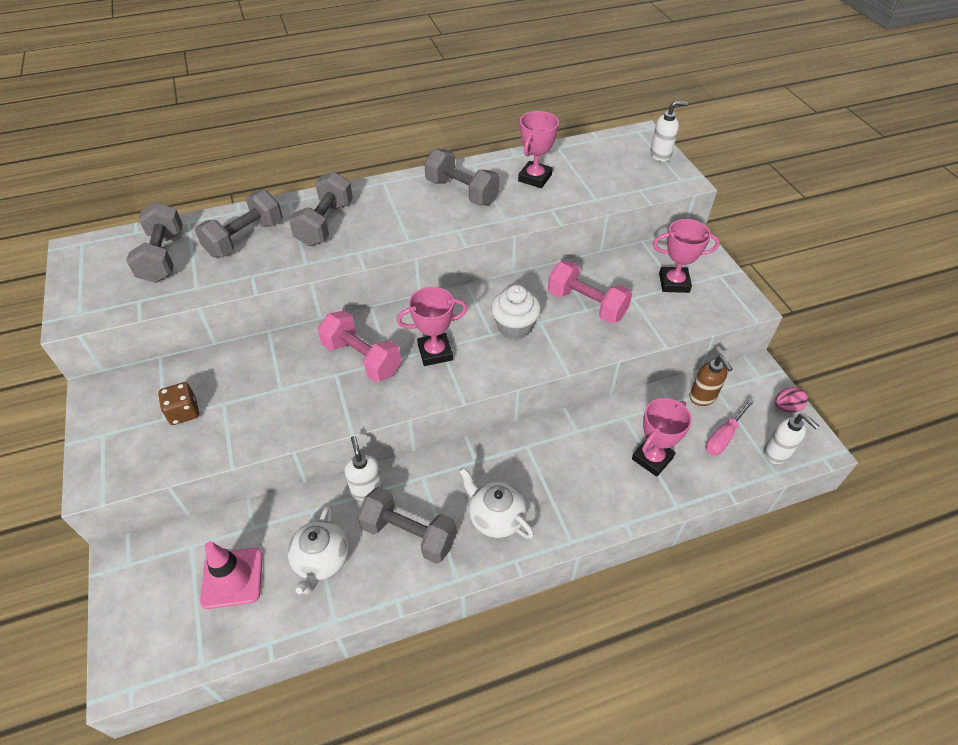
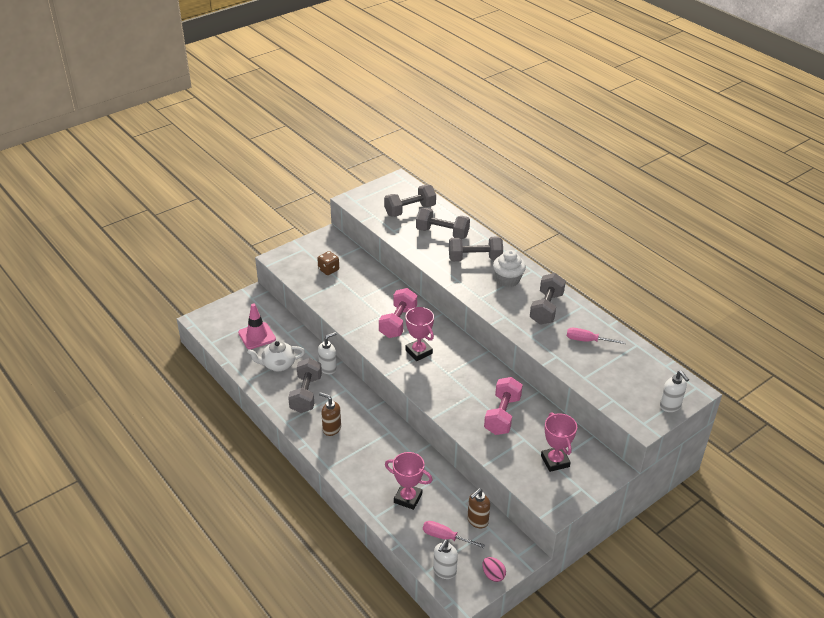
camera: 70 degrees right, 10 degrees down
white teapot [459,467,534,539] -> brown soap dispenser [319,392,341,436]
white cupcake [491,285,541,339] -> white cupcake moved to [493,250,526,287]
pink trophy [518,111,559,188] -> pink screwdriver [567,328,626,344]

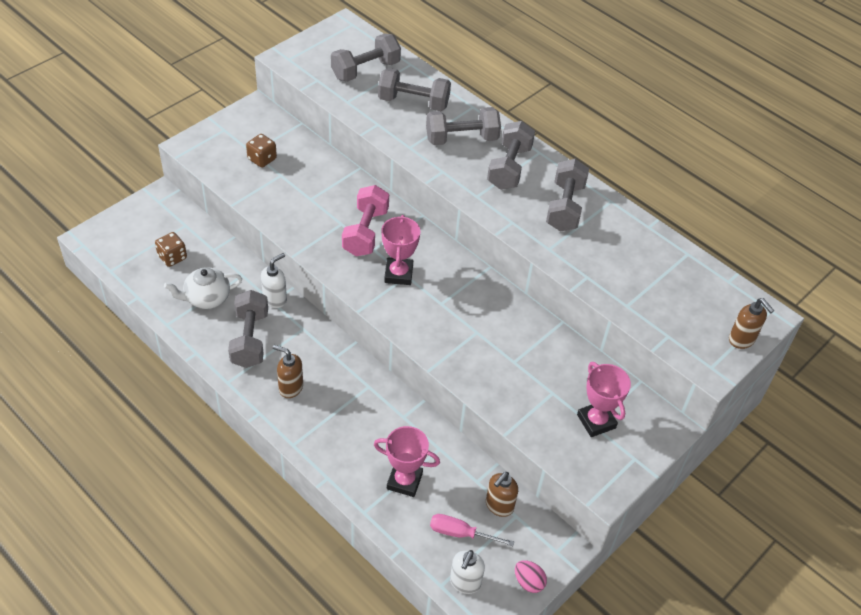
camera: 10 degrees left, 10 degrees up
pink traffic cone [238,303,276,349] -> brown dice [155,232,187,267]
pink trophy [405,307,434,361] -> pink trophy turned 45 degrees clockwise [381,215,420,285]
pink dumbbell [484,377,523,435] -> none
white cupcake [493,250,526,287] -> grey dumbbell [487,121,535,190]
pink screwdriver [567,328,626,344] -> none
white soap dispenser [660,371,689,412] -> brown soap dispenser [729,298,774,349]

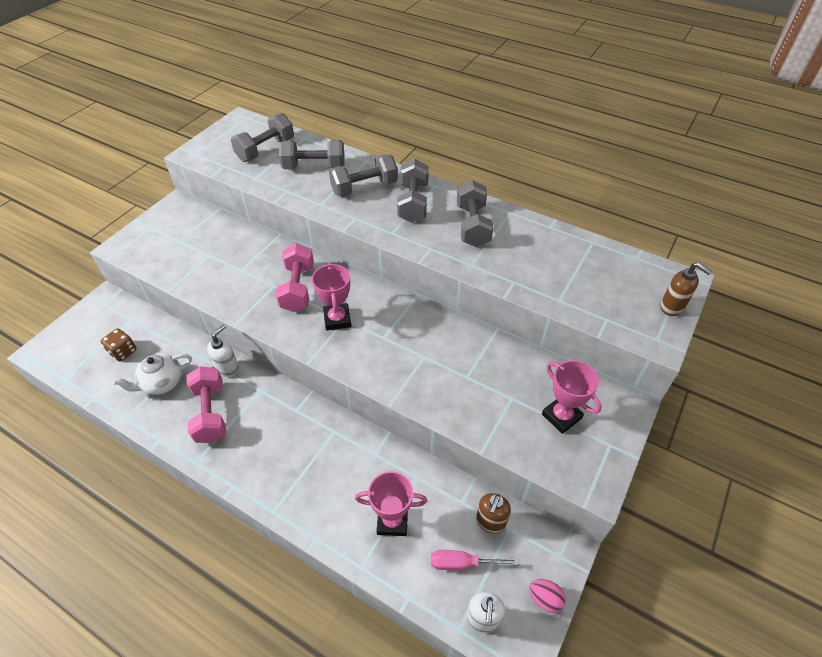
camera: 10 degrees left, 0 degrees up
grey dumbbell [228,290,268,368] -> pink dumbbell [186,366,226,443]
brown dice [246,134,277,168] -> none
brown soap dispenser [273,345,303,398] -> none

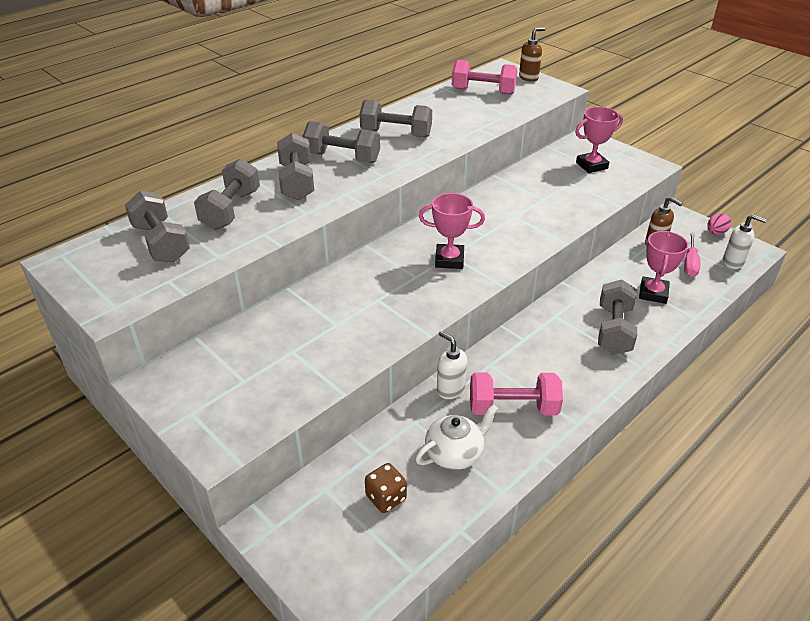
camera: 75 degrees left, 10 degrees down
white teapot [113,354,192,395] -> white teapot turned 105 degrees counterclockwise [415,404,498,470]
pink dumbbell [275,244,314,312] -> pink dumbbell moved to [452,60,518,95]
none -> grey dumbbell [598,279,637,355]

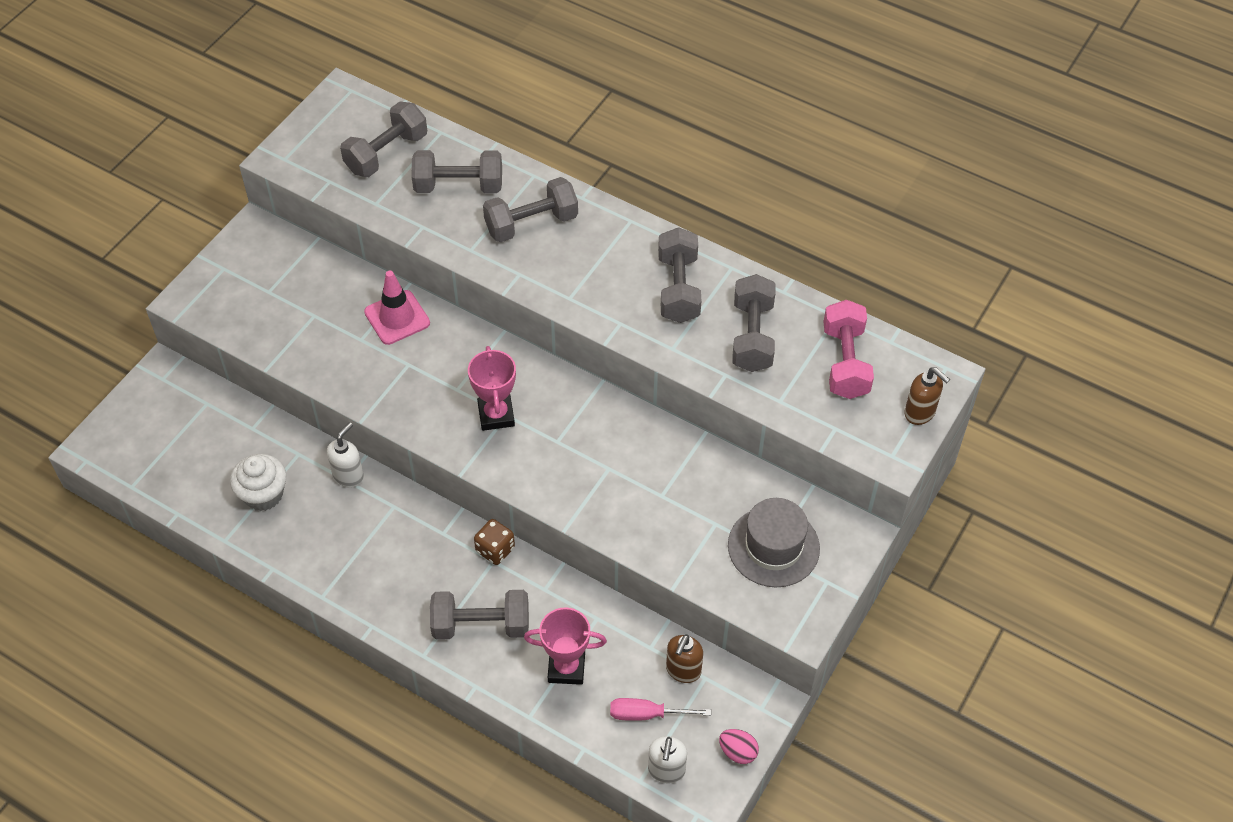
camera: 75 degrees right, 15 degrees up
grey dumbbell [303,121,380,163] -> grey dumbbell moved to [732,274,776,372]
brown dice [365,463,407,513] -> brown dice moved to [474,519,515,565]
white teapot [415,404,498,470] -> white cupcake [230,454,286,511]
pink dumbbell [470,372,563,415] -> none
pink trophy [575,107,623,173] -> grey hat [728,498,820,587]
none -> pink traffic cone [364,271,430,345]

